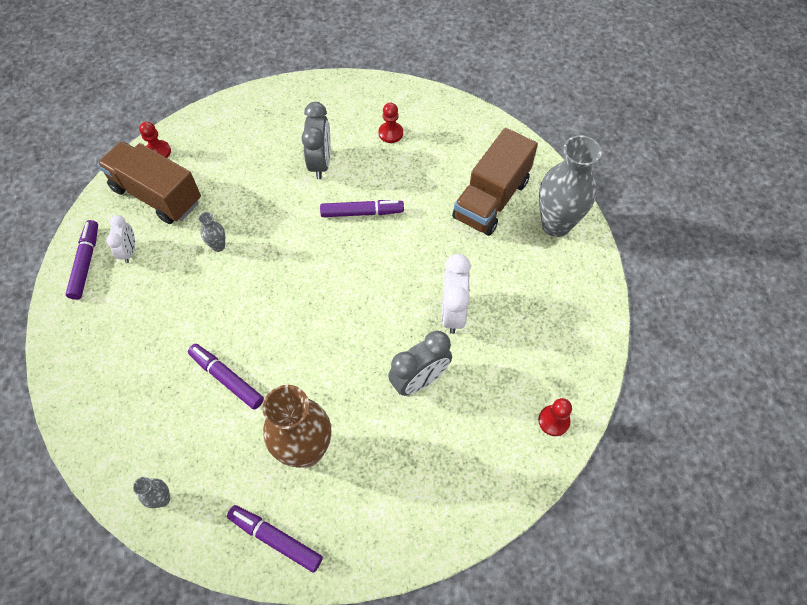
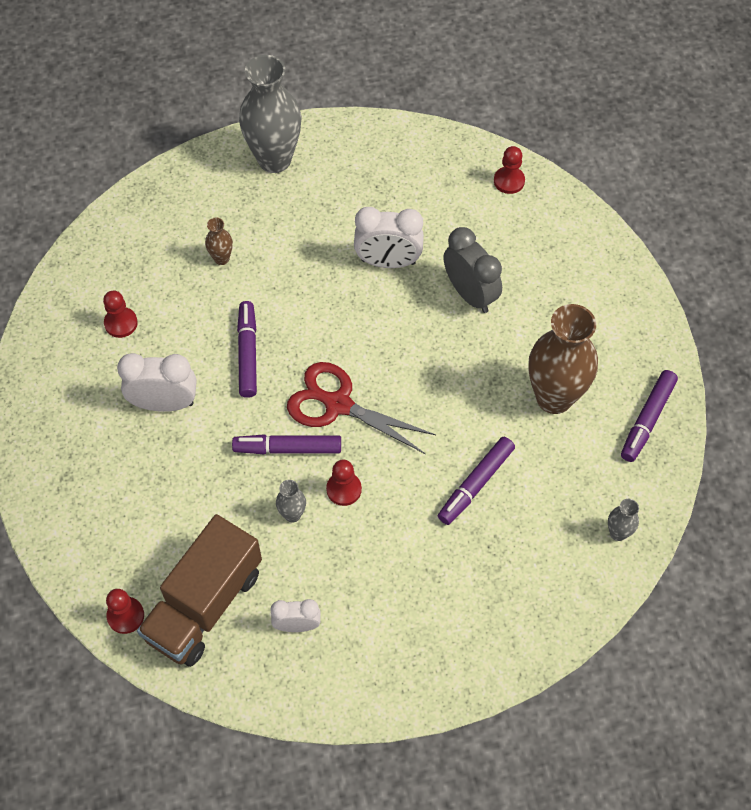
camera: 90 degrees left, 0 degrees up
purple marker [66,220,98,300] -> purple marker moved to [232,434,341,454]
grey clock [301,102,331,179] -> white clock [117,353,197,412]
brown truck [452,128,538,236] -> none
none -> brown vase [205,218,233,265]
none -> red scissors [287,362,436,454]
none -> red pawn [326,460,362,506]

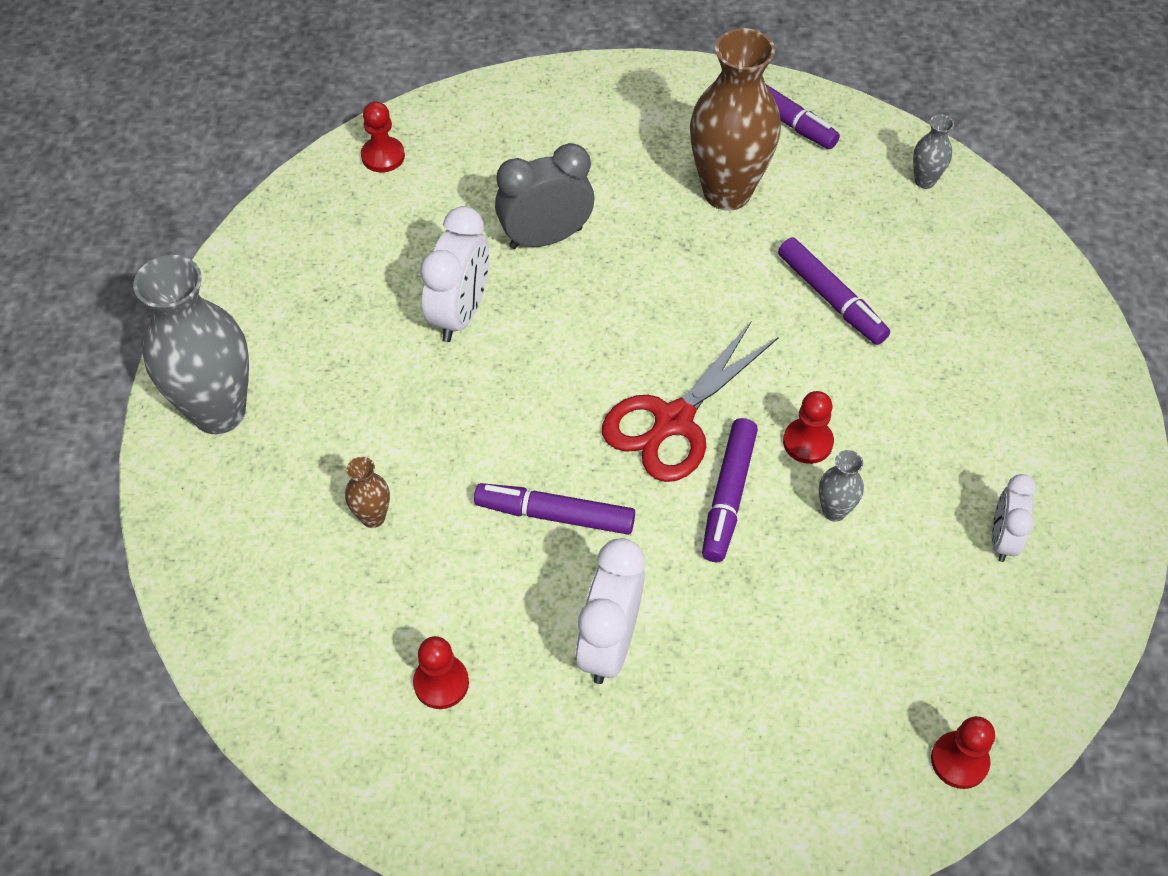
camera: 75 degrees left, 5 degrees down
brown truck [137,514,262,667] -> none

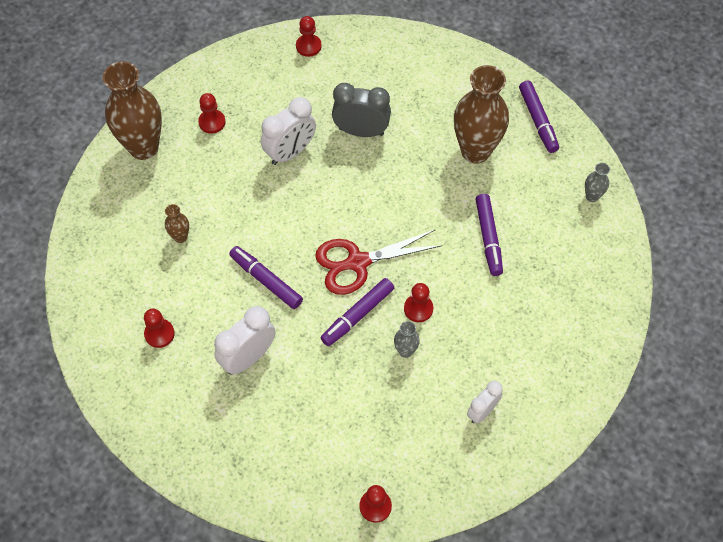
camera: 30 degrees right, 5 degrees up
grey vase [133,255,249,434] -> brown vase [103,61,162,160]
none -> red pawn [198,93,226,134]

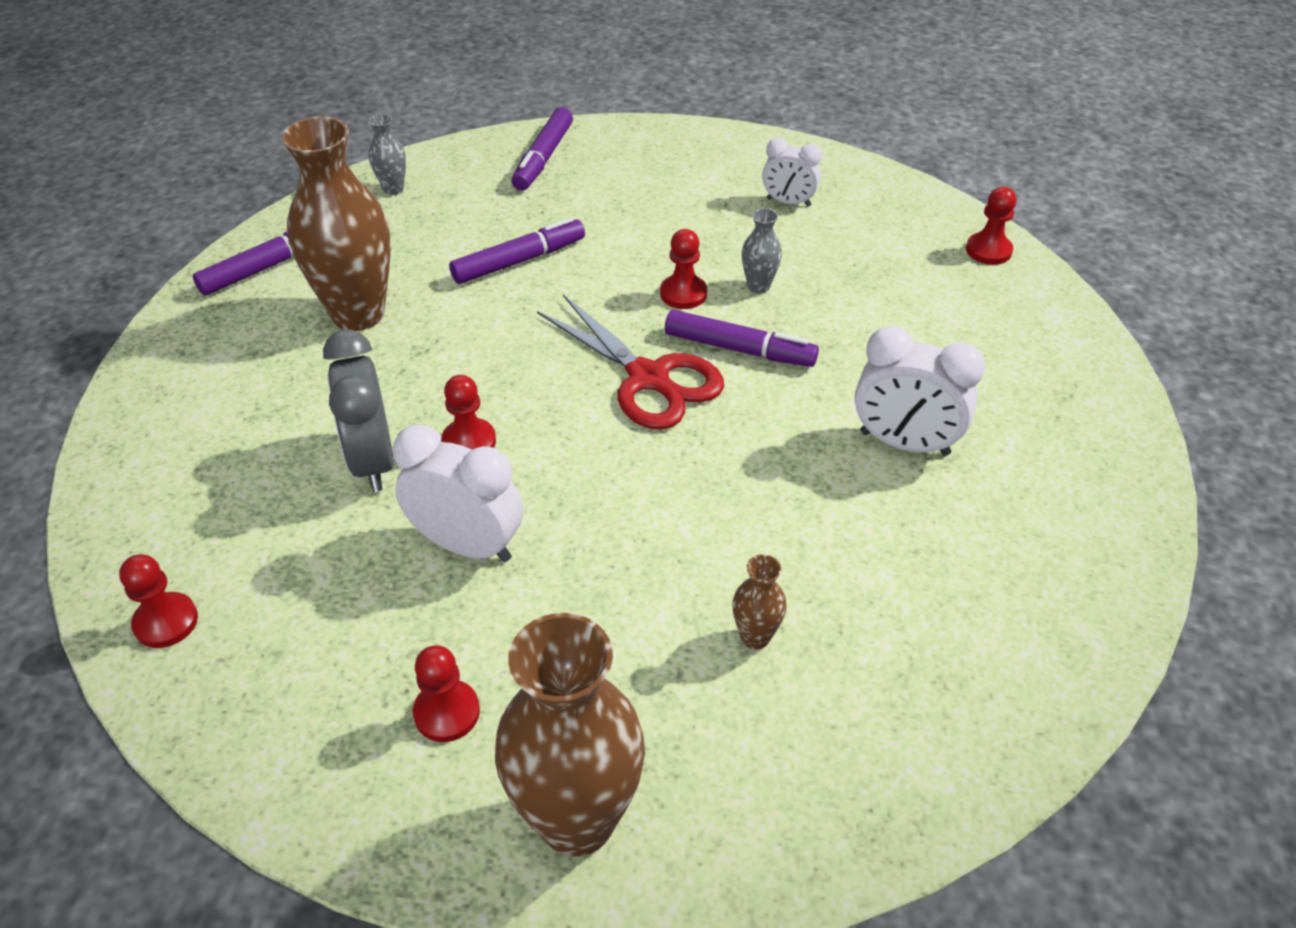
camera: 115 degrees left, 15 degrees down
red pawn [144,309,175,348] -> red pawn moved to [441,375,496,450]
purple marker [229,246,303,309] -> purple marker moved to [511,107,573,191]

